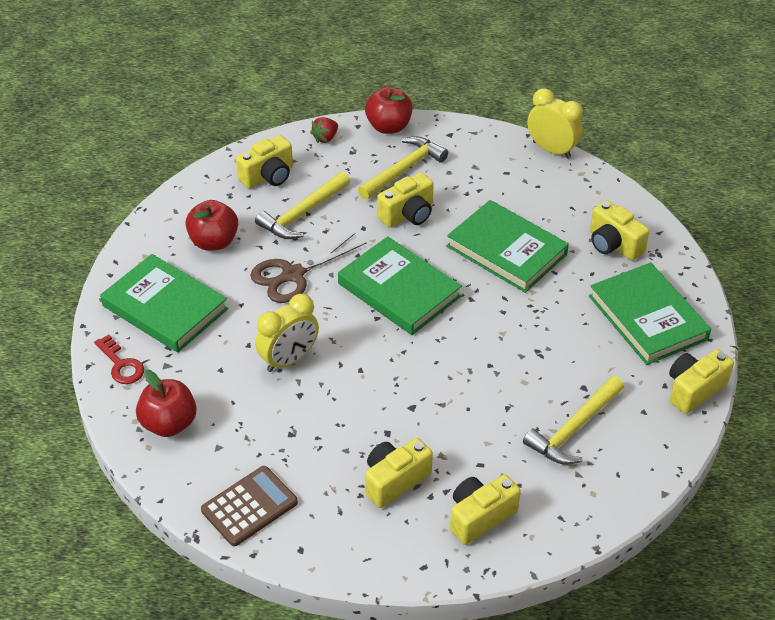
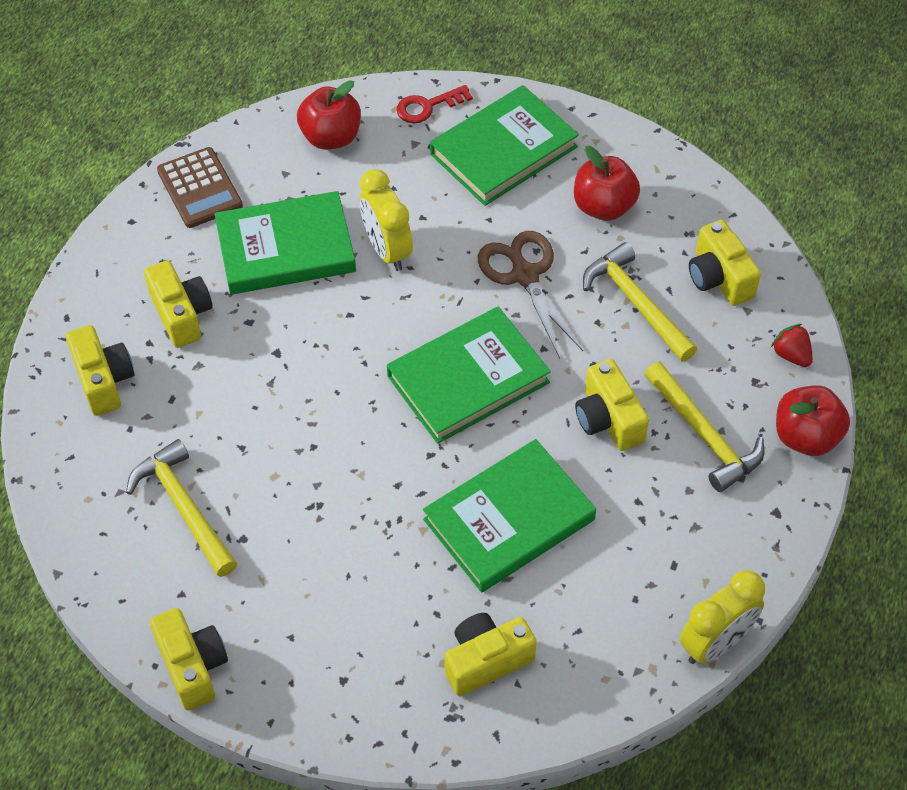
camera: 105 degrees right, 10 degrees up
green book [589,262,711,365] -> green book moved to [215,191,356,295]

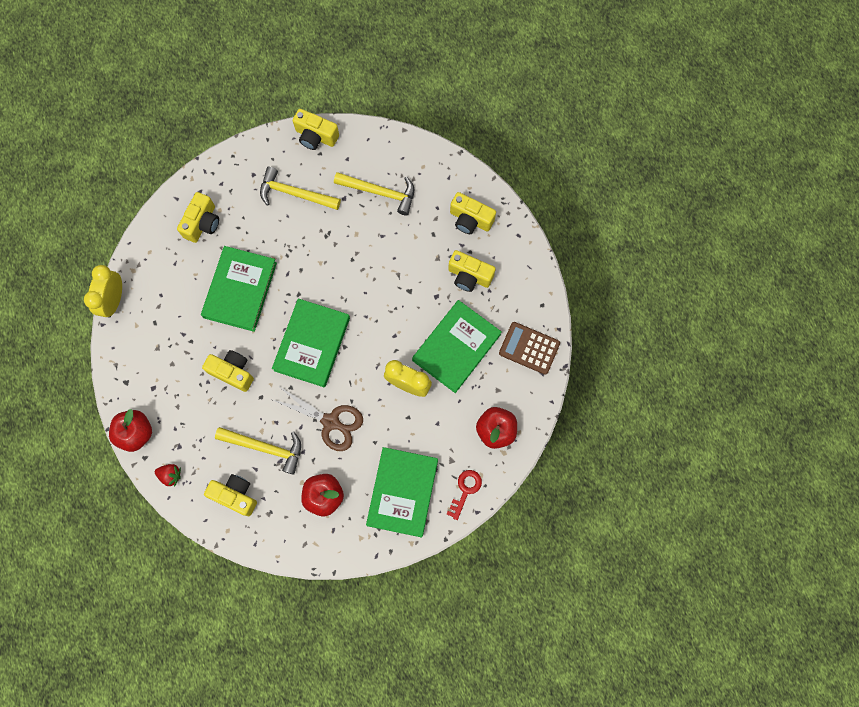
camera: 140 degrees right, 20 degrees up
yellow hammer [644,361,764,492] -> yellow hammer moved to [260,167,341,210]

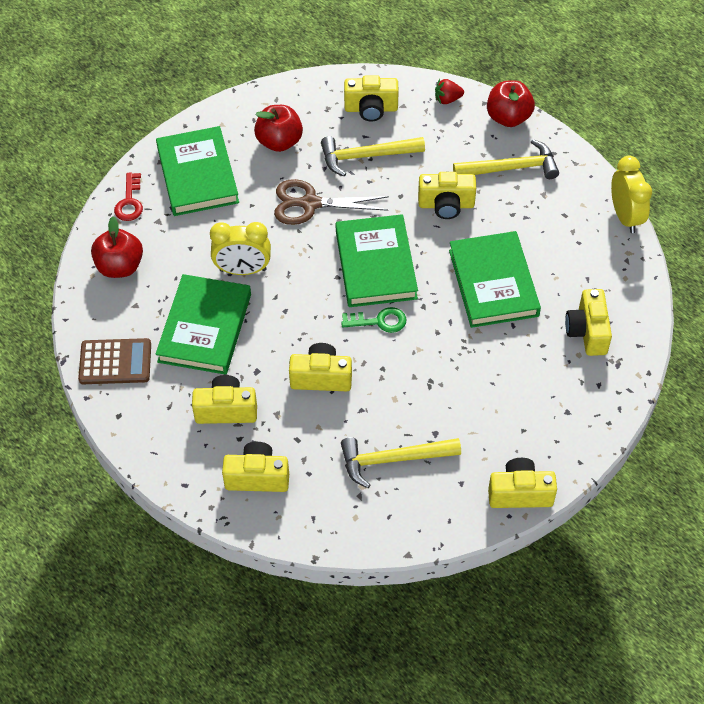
camera: 155 degrees right, 20 degrees down
yellow hammer [260,167,341,210] -> yellow hammer moved to [453,139,559,179]
none -> yellow camera [289,343,352,391]
none -> green key [341,307,406,333]

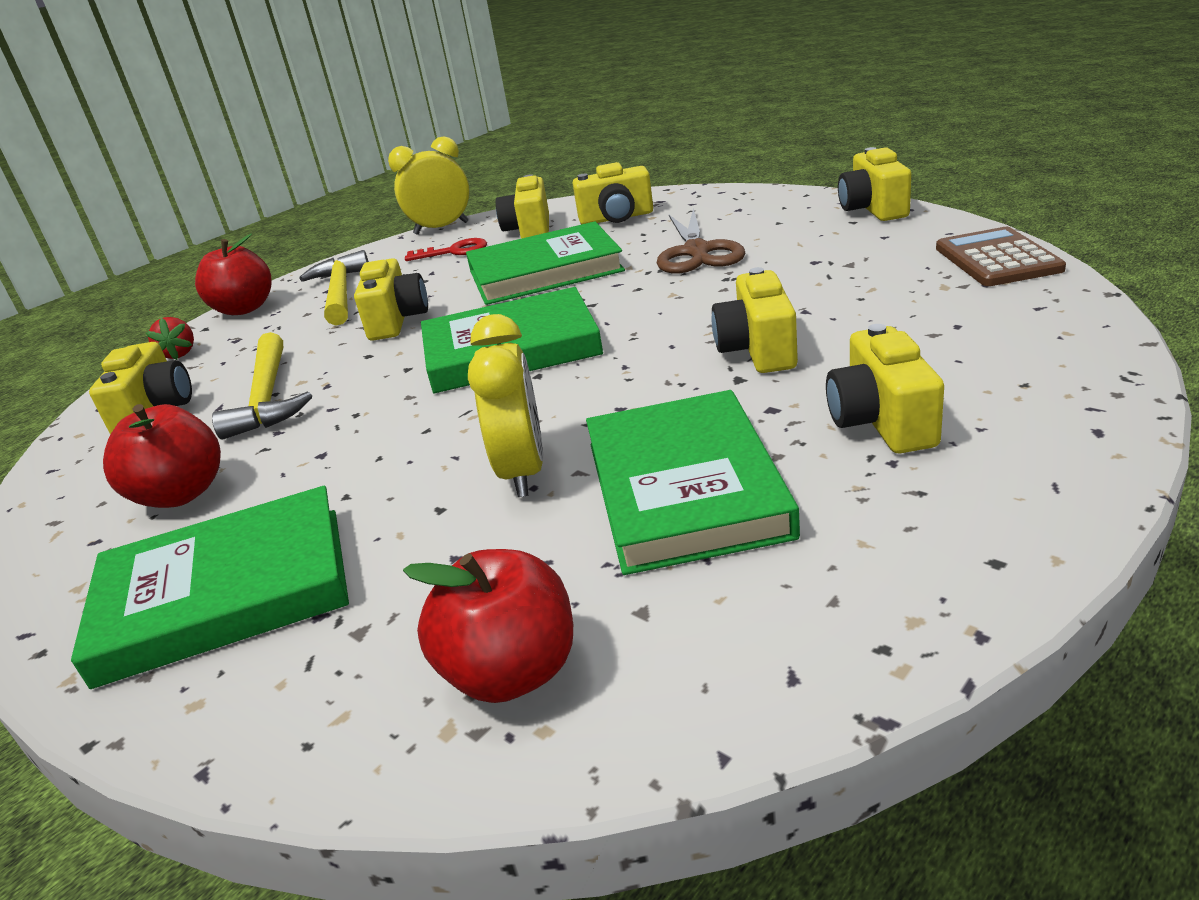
camera: 90 degrees left, 25 degrees down
brown calculator [78,338,151,384] -> brown calculator moved to [936,227,1066,286]
red key [114,173,143,221] -> red key moved to [405,238,487,261]
green book [155,274,251,375] -> green book turned 75 degrees clockwise [586,390,800,575]
yellow camera [222,442,289,492] -> yellow camera moved to [496,174,549,239]
brown scissors [274,179,389,225] -> brown scissors moved to [657,208,745,274]
green key [341,307,406,333] -> none
yellow hammer [341,437,461,488] -> none

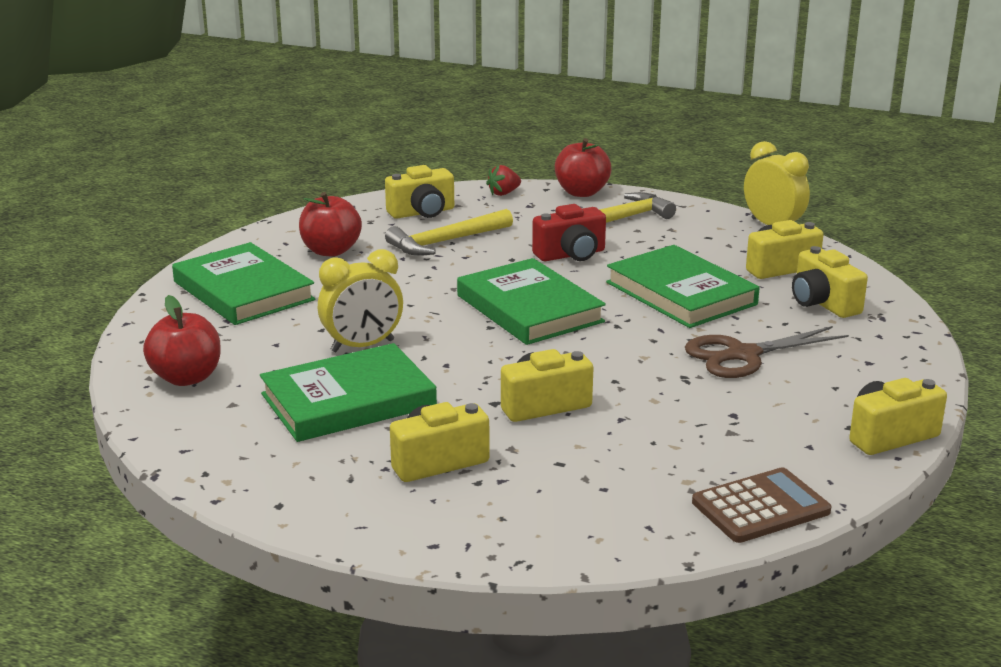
camera: 65 degrees right, 5 degrees down
yellow camera [354,258,428,341] -> red camera [532,204,606,261]
red key [405,238,487,261] -> none

